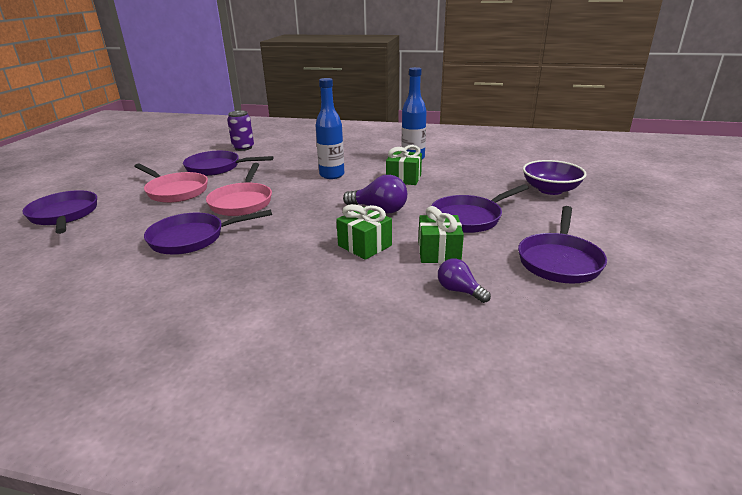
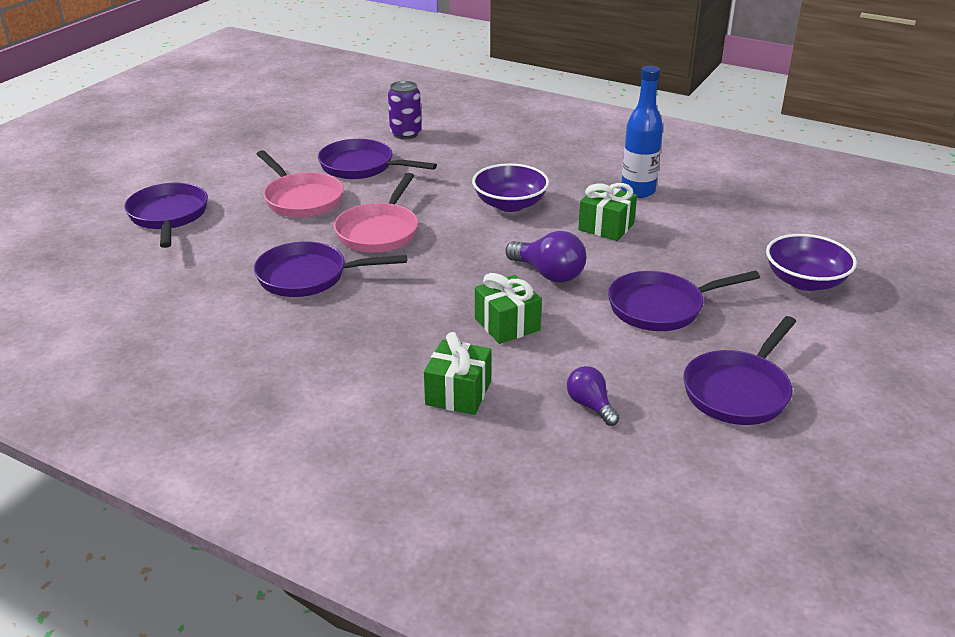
camera: 15 degrees right, 5 degrees up
blue bottle [315,78,344,179] -> purple bowl [472,163,549,212]
green gift [419,206,464,263] -> green gift moved to [424,332,491,415]

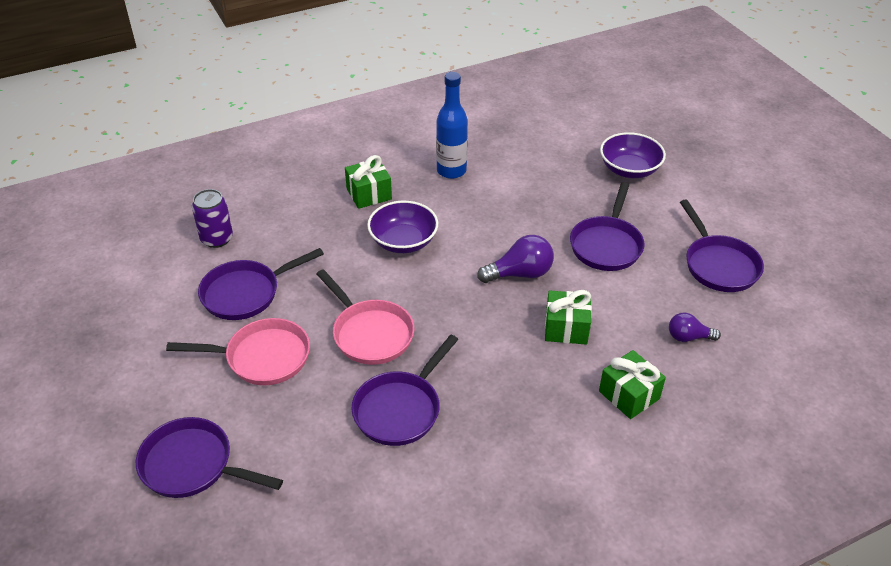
camera: 55 degrees left, 10 degrees up
green gift [578,183,637,241] -> green gift moved to [345,155,392,209]

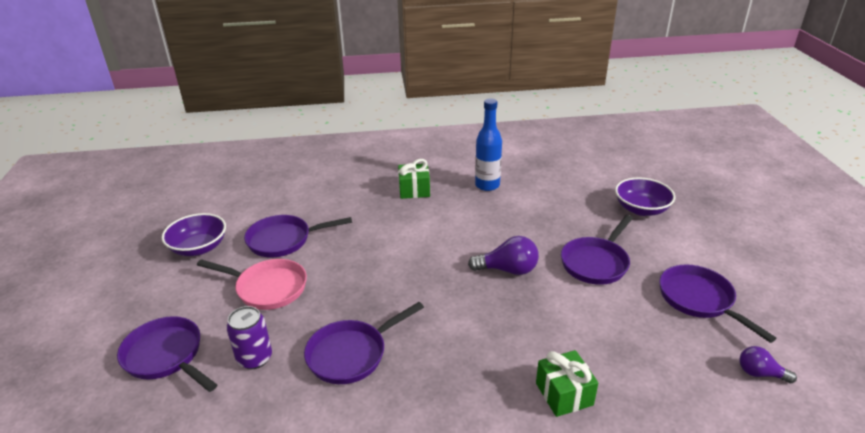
camera: 20 degrees right, 10 degrees down
purple can [192,189,233,248] -> purple can moved to [226,306,272,369]
pink pan [316,269,414,365] -> none
purple bowl [367,201,438,253] -> purple bowl moved to [162,213,226,256]
green gift [545,290,592,345] -> none
purple light bulb [669,312,721,342] -> purple light bulb moved to [739,346,797,383]
purple pan [680,199,764,292] -> purple pan turned 150 degrees clockwise [659,264,777,343]

